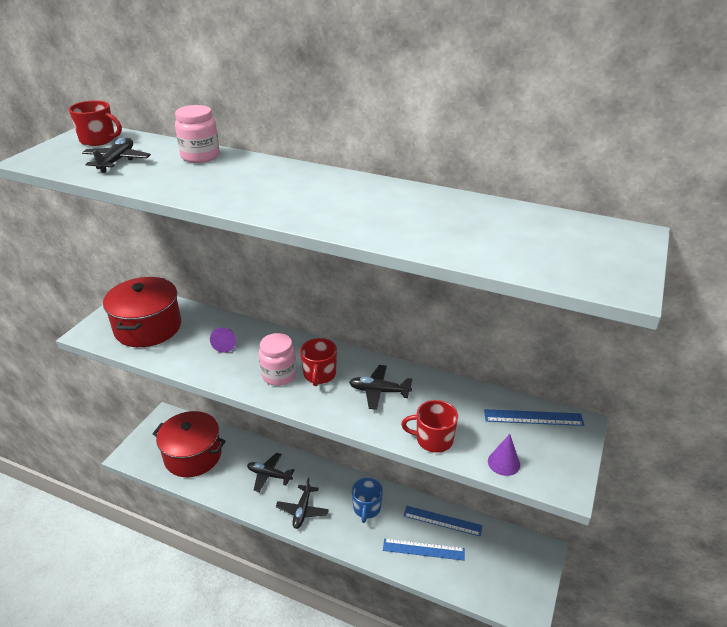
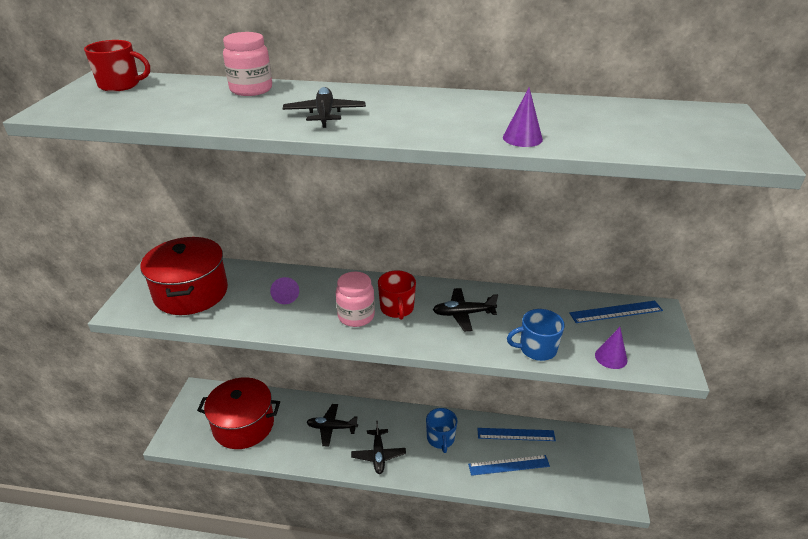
camera: 15 degrees left, 0 degrees up
black plane [82,138,151,173] -> black plane moved to [283,87,366,128]
red mug [401,400,458,453] -> blue mug [507,309,565,361]
none -> purple cone [503,87,543,147]

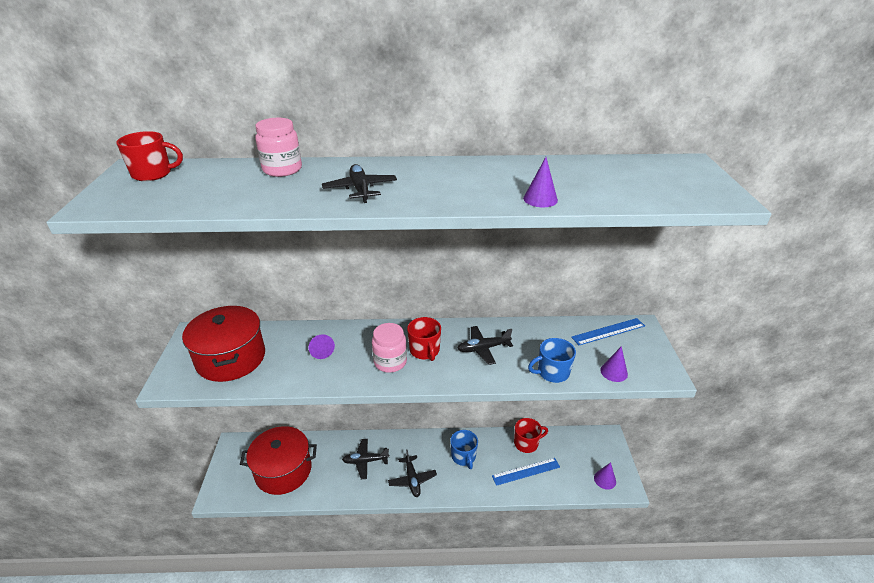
camera: 10 degrees left, 0 degrees up
blue ruler [477,428,556,441] -> red mug [514,418,548,453]
none -> purple cone [594,462,616,490]

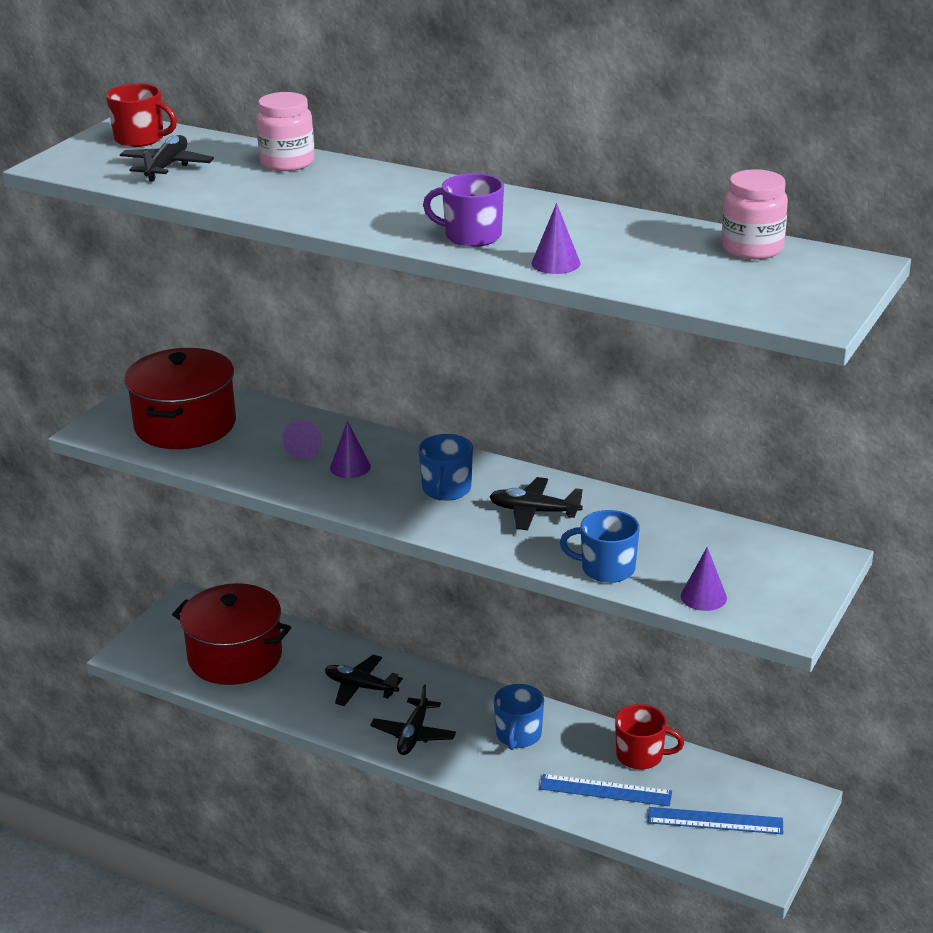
camera: 30 degrees right, 5 degrees down
black plane [322,164,397,203] -> black plane moved to [120,135,214,182]
pink jar [372,323,407,373] -> pink jar moved to [722,169,788,259]
red mug [407,317,441,361] -> blue mug [418,434,473,501]
blue ruler [571,318,645,345] -> blue ruler moved to [648,807,783,834]
purple cone [594,462,616,490] -> purple cone moved to [330,421,371,478]
none -> purple mug [423,173,504,247]

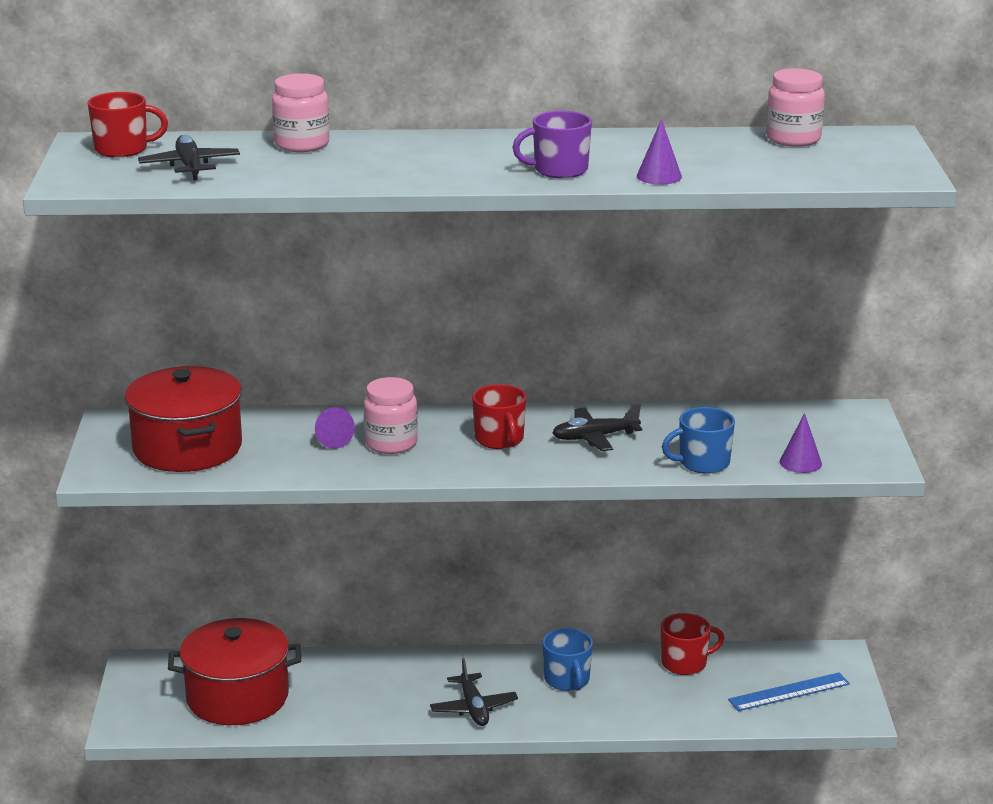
camera: 30 degrees left, 5 degrees down
black plane [325,655,403,706] -> none
purple cone [330,421,371,478] -> pink jar [364,377,418,454]
blue mug [418,434,473,501] -> red mug [472,384,526,449]
blue ruler [540,774,672,806] -> none

